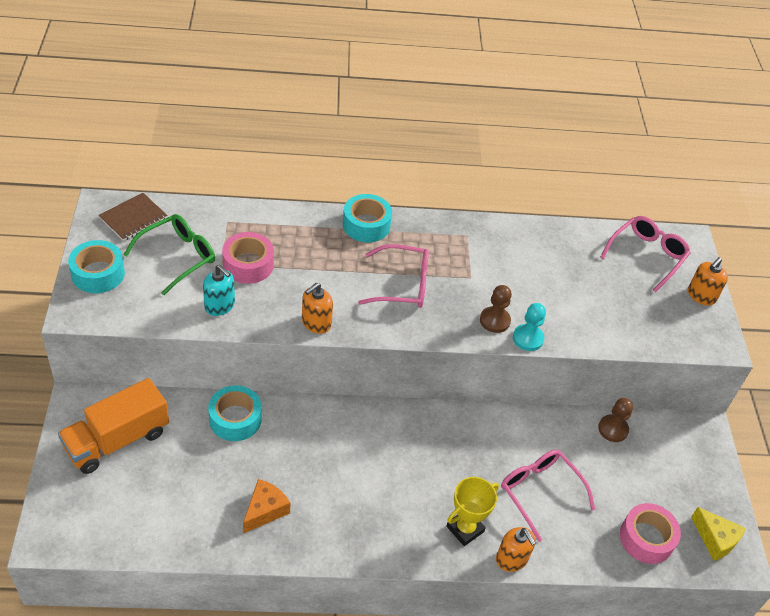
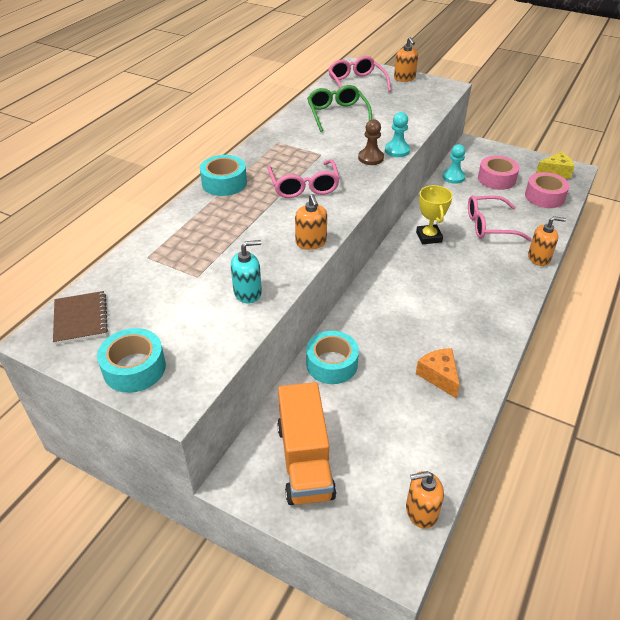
camera: 55 degrees left, 5 degrees down
green glasses [124,214,215,295] -> green glasses moved to [307,85,372,132]
pink tape [222,232,274,284] -> pink tape moved to [478,155,520,190]
pink glasses [358,244,429,308] -> pink glasses turned 135 degrees clockwise [267,159,340,198]
yellow trophy [447,477,499,546] -> yellow trophy moved to [416,185,453,244]
brown pawn [598,398,633,442] -> turquoise pawn [443,144,466,184]
none -> orange soap dispenser [406,471,444,529]

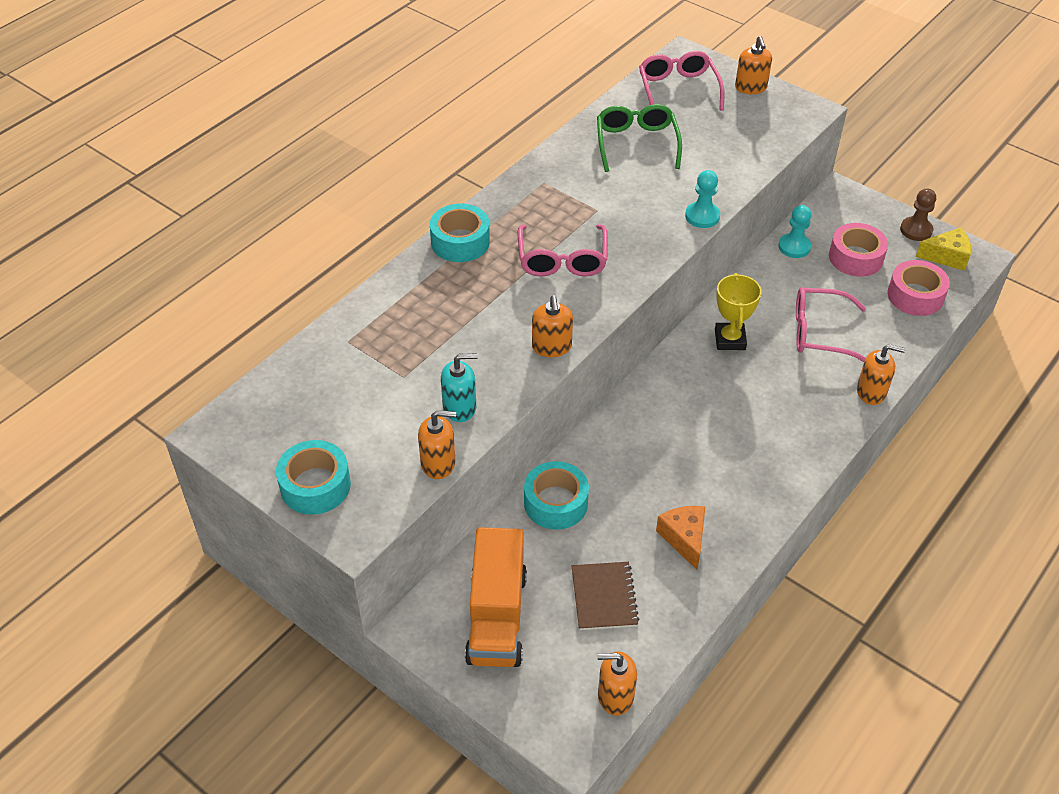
camera: 10 degrees right, 5 degrees up
brown notebook [53,291,108,344] -> brown notebook moved to [572,562,640,630]
brown pawn [358,119,384,165] -> brown pawn moved to [900,188,936,241]
none -> orange soap dispenser [418,410,456,479]

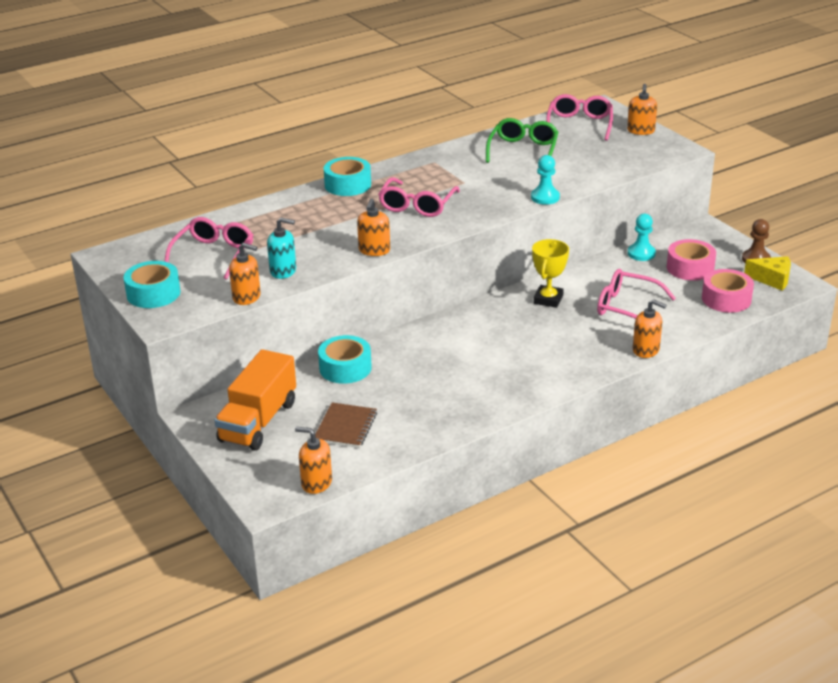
camera: 20 degrees right, 15 degrees down
orange cheese [656,506,706,570] -> none
none -> pink glasses [165,217,253,280]

